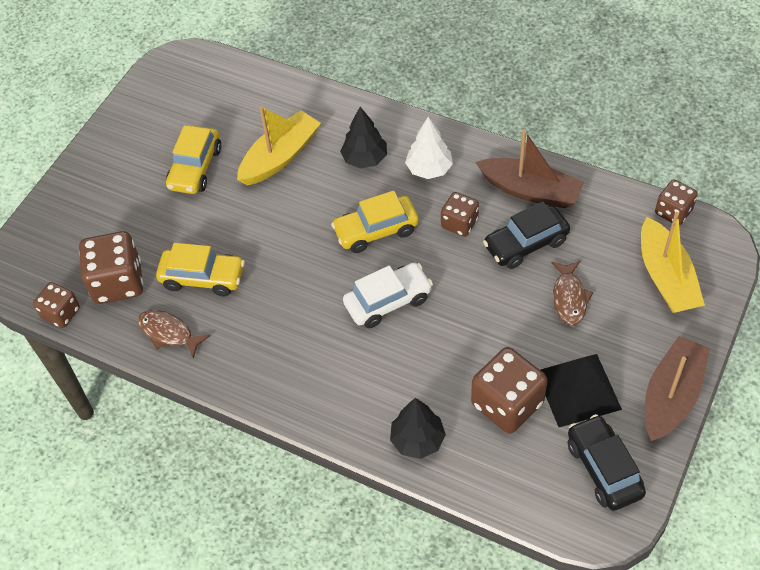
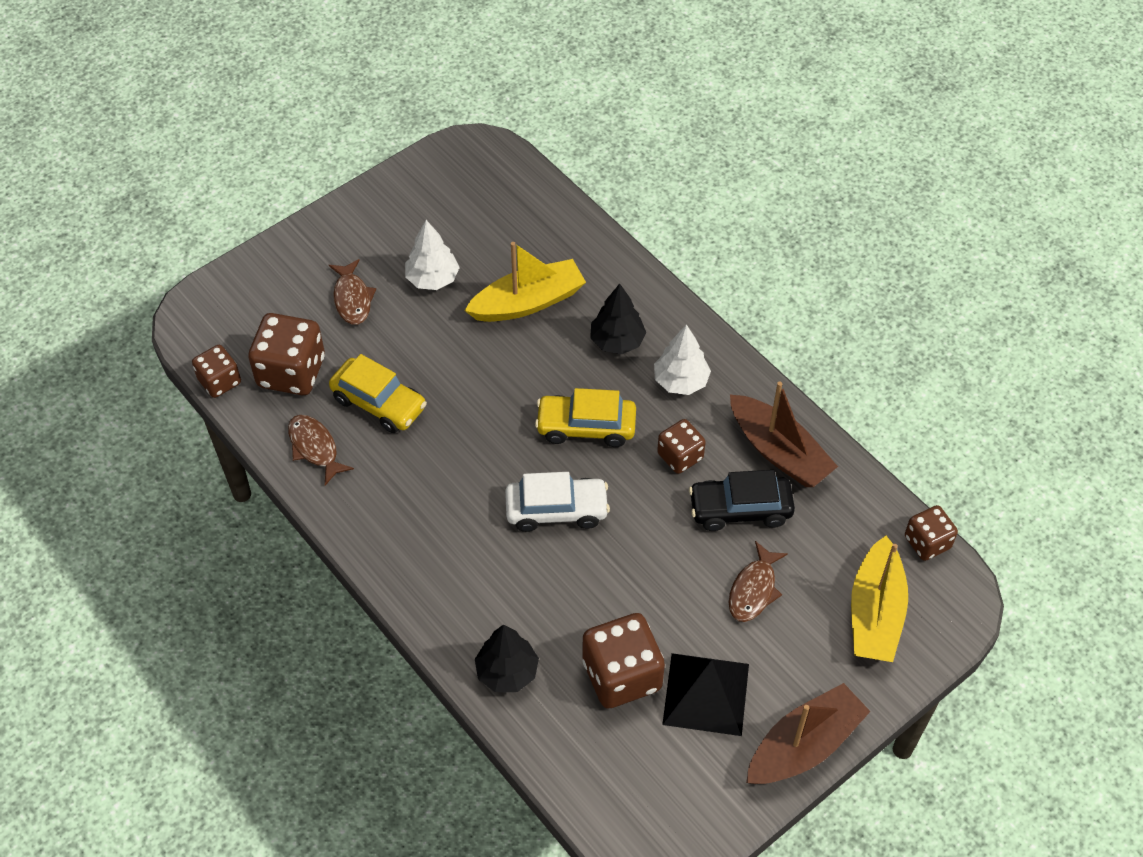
camera: 20 degrees right, 0 degrees up
yellow car [166,125,222,194] -> white tree [405,220,460,290]
black car [568,414,646,511] -> none
none -> brown fish [329,259,376,325]

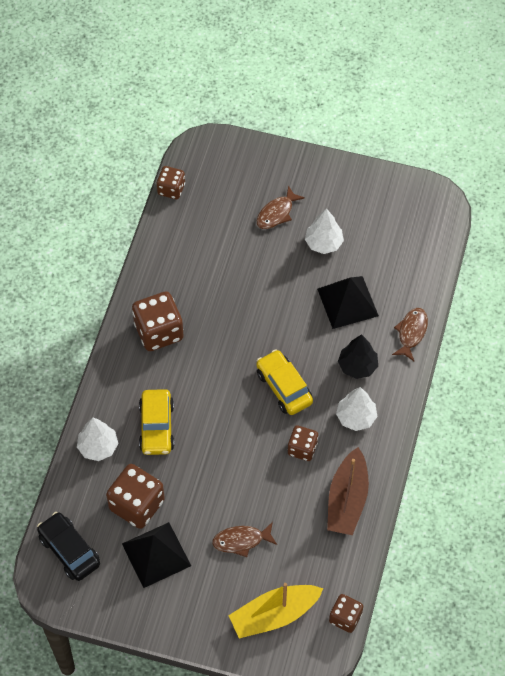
camera: 55 degrees right, 5 degrees up
brown dice [248,313,325,395] -> brown dice moved to [132,291,184,351]
brown fish [288,415,354,485] -> brown fish moved to [392,308,428,361]
yellow car [329,354,427,433] -> yellow car moved to [139,389,174,455]
yellow boat [464,242,586,322] -> black pyramid [317,276,379,329]
black tree [475,625,539,692] -> white tree [77,417,118,461]
white car [505,472,610,532] -> none
black car [689,470,795,531] -> black car moved to [37,512,100,581]
brown boat [746,683,871,784] -> none

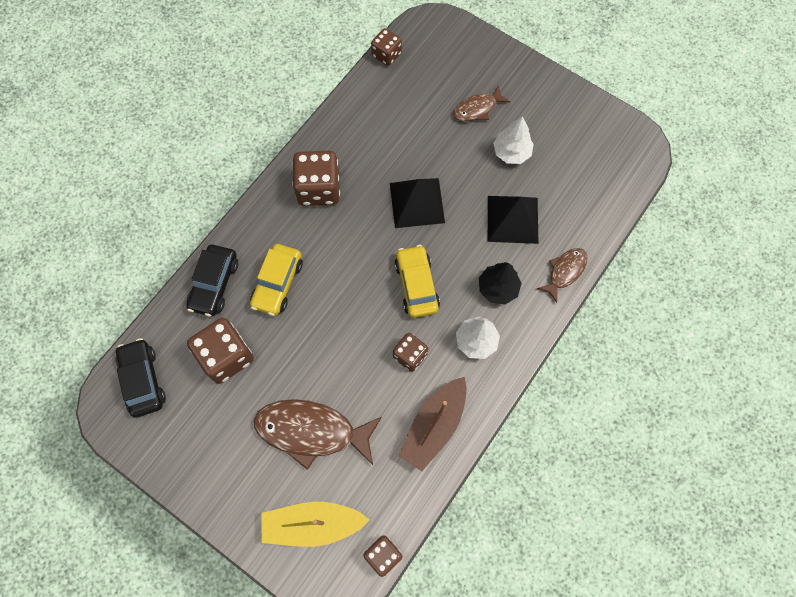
camera: 20 degrees right, 10 degrees up
white tree [77,417,118,461] -> black car [186,245,238,317]
black pyramid [122,522,191,588] -> black pyramid moved to [390,178,445,228]
brown fish [212,522,277,557] -> brown fish [254,399,382,470], size x1.85

